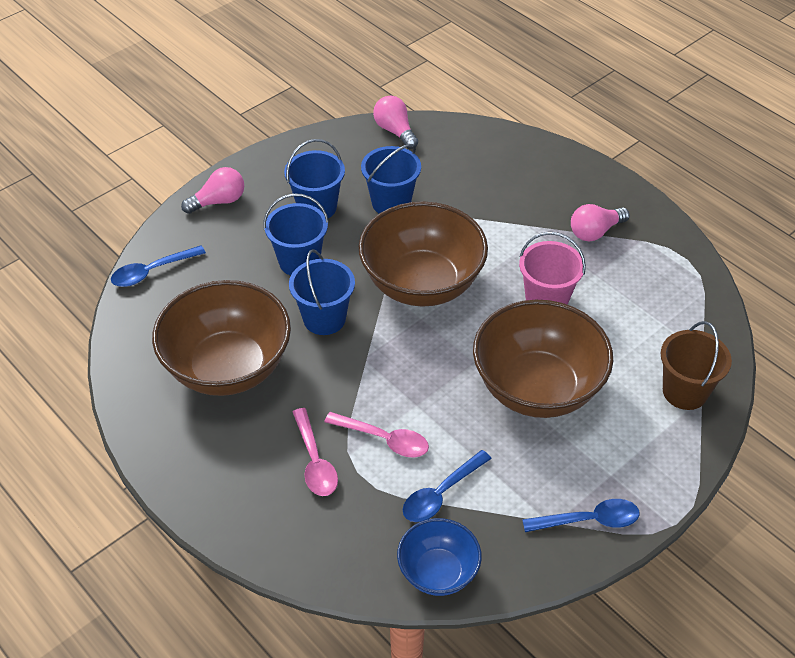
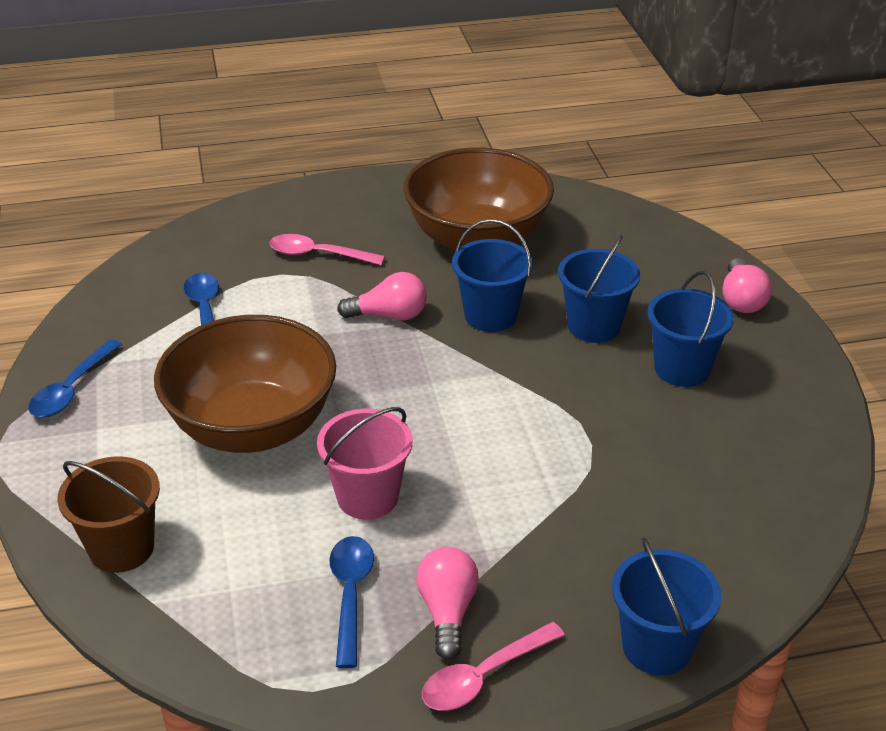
camera: 120 degrees right, 10 degrees down
blue spoon [111,245,206,287] -> blue spoon moved to [329,536,374,668]
pink spoon [324,412,429,458] -> pink spoon moved to [422,622,565,711]
brown bowl [359,201,488,307] -> none
blue bucket [361,144,421,213] -> blue bucket moved to [612,538,721,675]
pink light bulb [373,96,418,149] -> pink light bulb moved to [337,272,427,321]
blue bowl [397,518,482,596] -> none

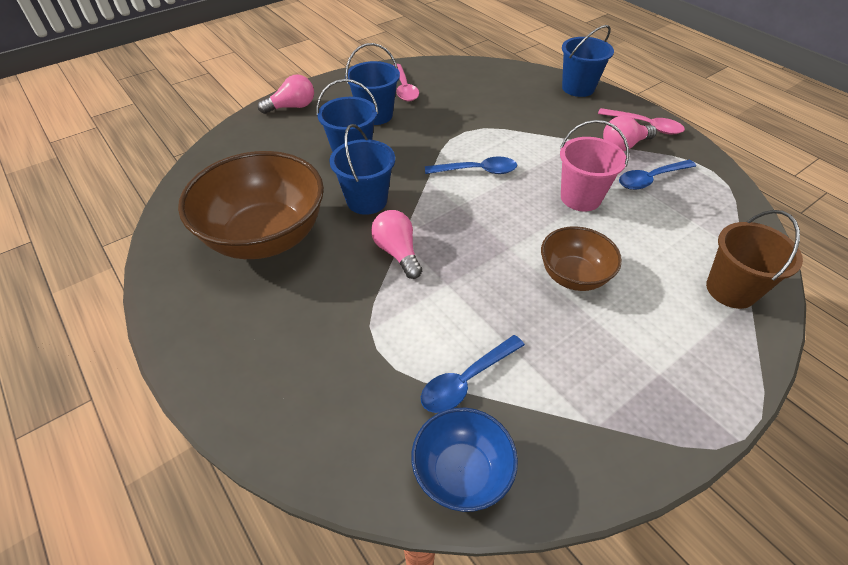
camera: 115 degrees left, 10 degrees up
blue spoon [28,339,122,417] -> blue spoon moved to [425,156,517,174]
brown bowl [154,315,336,453] -> brown bowl [541,226,622,291], size x0.54
pink spoon [269,234,385,265] -> pink spoon moved to [393,64,419,101]
none -> blue bowl [411,408,518,512]

